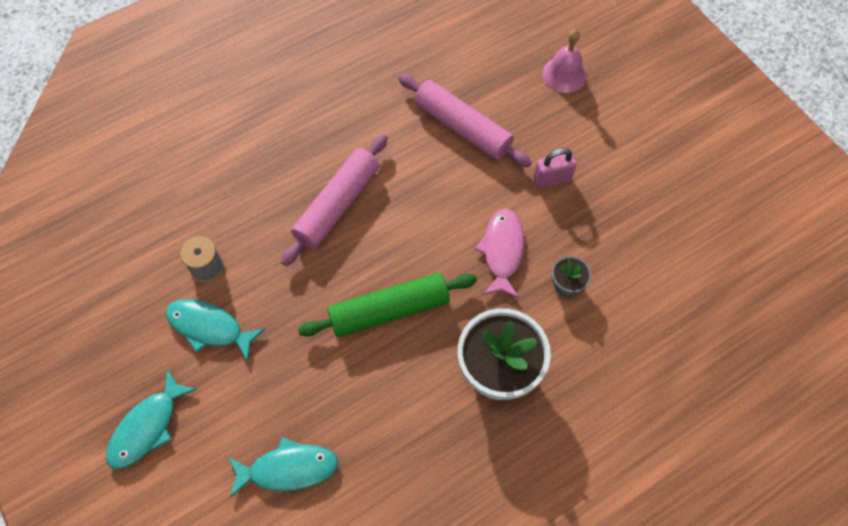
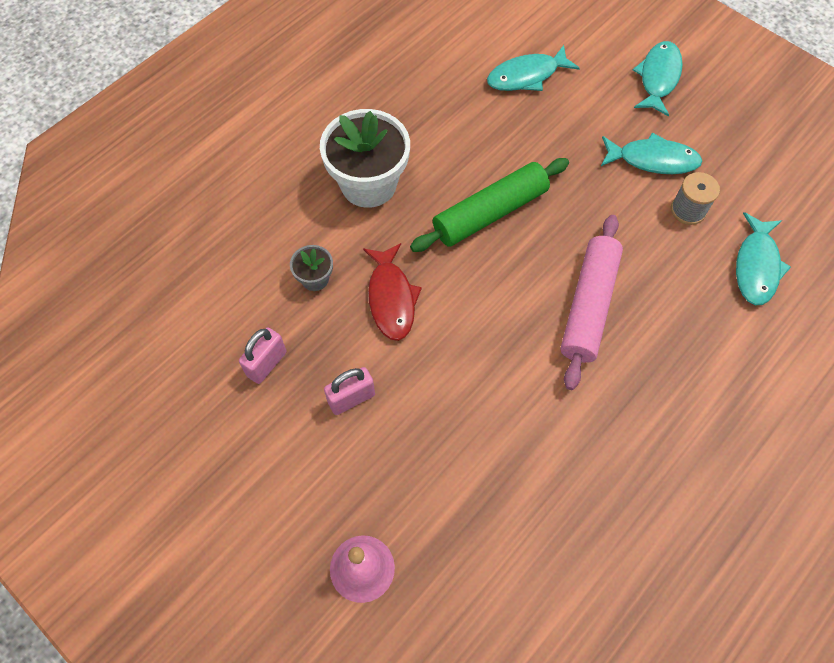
camera: 165 degrees right, 0 degrees up
pink rolling pin [398,74,532,167] -> none
pink fish [475,209,524,298] -> red fish [363,243,422,341]
none -> pink padlock [239,328,287,384]
none -> turquoise fish [736,212,791,305]

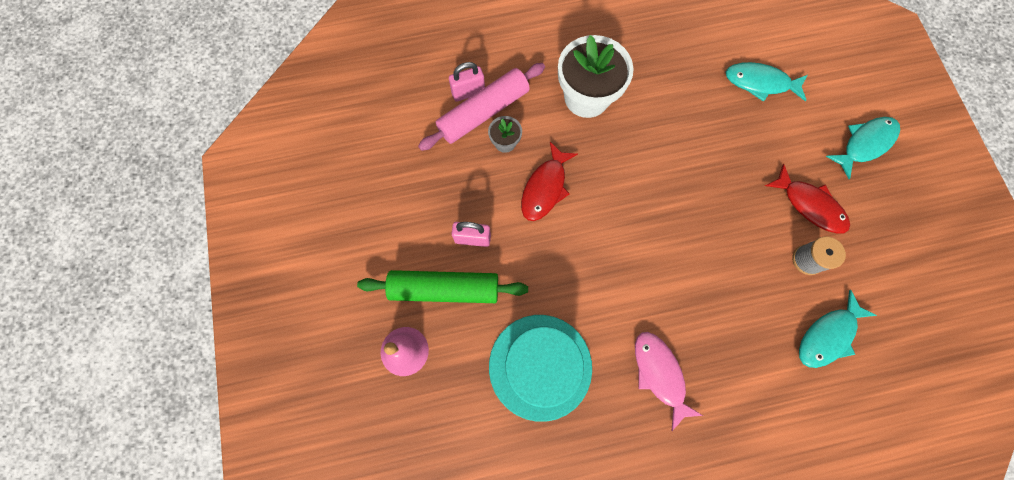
camera: 35 degrees right, 10 degrees up
pink padlock [239,328,287,384] -> pink padlock moved to [449,62,485,102]
green rolling pin [410,158,569,252] -> green rolling pin moved to [357,270,528,303]
pink rolling pin [561,215,623,390] -> pink rolling pin moved to [418,63,545,151]
turquoise fish [601,133,702,174] -> red fish [765,164,850,234]
none -> turquoise hat [489,315,592,422]
none -> pink fish [635,332,703,431]

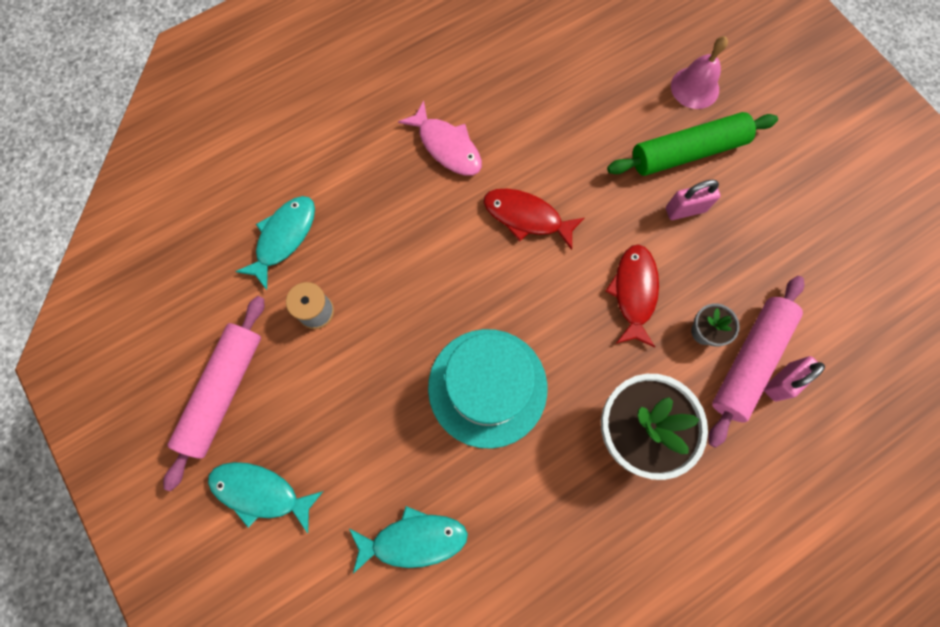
camera: 160 degrees right, 0 degrees up
turquoise hat [489,315,592,422] -> turquoise hat moved to [428,329,547,449]
red fish [765,164,850,234] -> red fish moved to [483,189,585,250]
turquoise fish [826,117,900,179] -> turquoise fish turned 75 degrees clockwise [208,462,323,533]
none -> pink rolling pin [163,296,264,491]

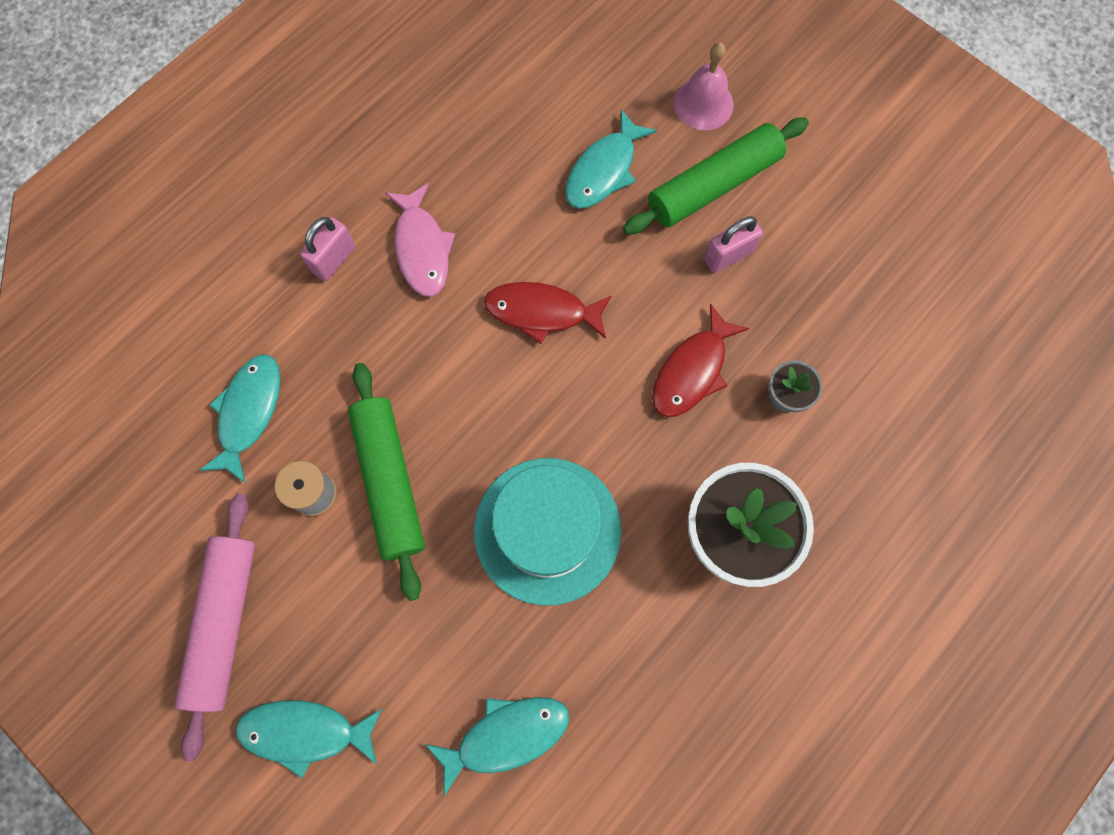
camera: 15 degrees left, 0 degrees up
pink fish [398,101,482,176] -> pink fish turned 45 degrees clockwise [385,183,455,297]
red fish [606,244,659,347] -> red fish turned 135 degrees counterclockwise [652,303,749,417]
pink rolling pin [708,276,804,448] -> none
pink padlock [764,356,825,401] -> pink padlock moved to [300,217,355,281]
none -> green rolling pin [348,363,425,601]
none -> turquoise fish [565,109,657,209]

